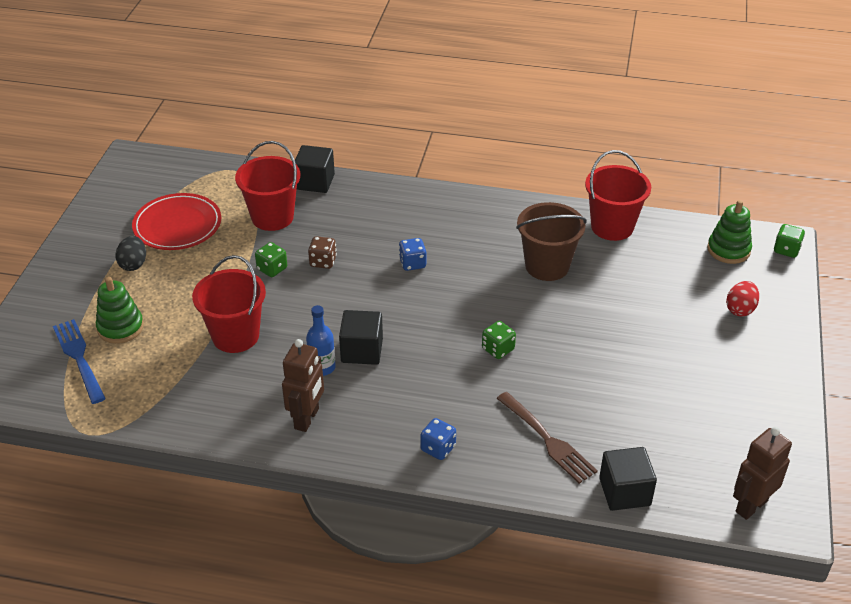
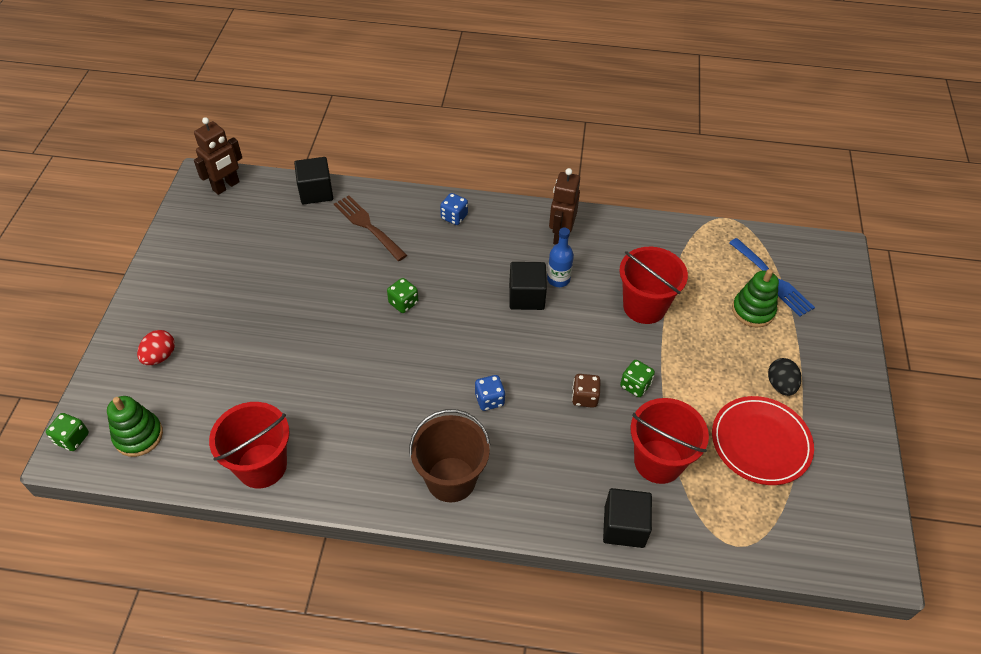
camera: 175 degrees right, 10 degrees up
brown bucket [516,202,587,281] -> brown bucket moved to [409,409,491,502]

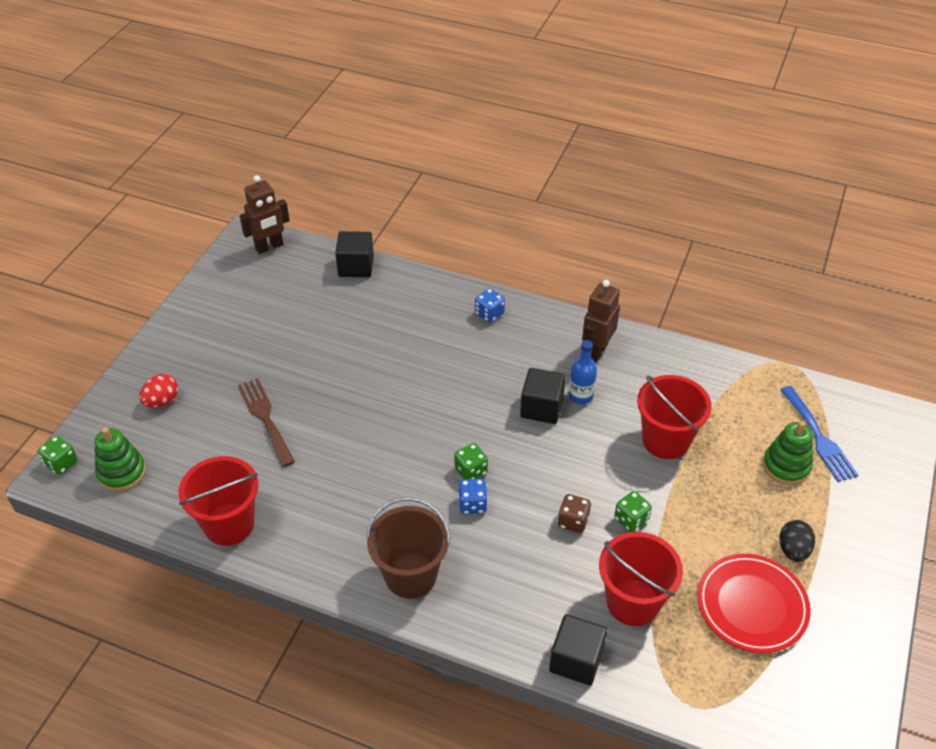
camera: 15 degrees right, 5 degrees down
brown fork [334,195,407,261] -> brown fork moved to [238,378,295,467]
green dice [387,278,418,313] -> green dice moved to [454,443,488,479]

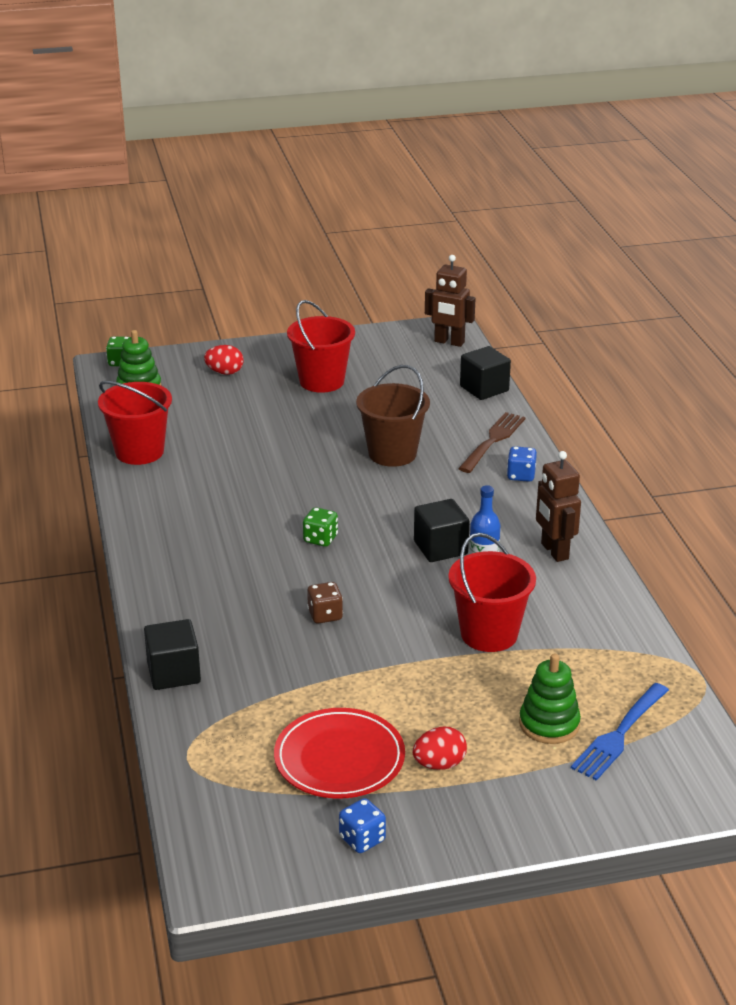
camera: 55 degrees right, 15 degrees down
brown fork [238,378,295,467] -> brown fork moved to [458,412,526,473]
brown bucket [366,497,450,599] -> brown bucket moved to [356,365,430,467]
blue dice [459,479,488,514] -> blue dice moved to [339,798,386,853]
brown robot [582,280,620,362] -> brown robot turned 105 degrees counterclockwise [536,451,581,562]
red bucket [599,532,683,626] -> red bucket moved to [287,300,355,393]
green dice [614,491,652,532] -> none
black egg [779,520,815,562] -> red egg [413,727,467,770]

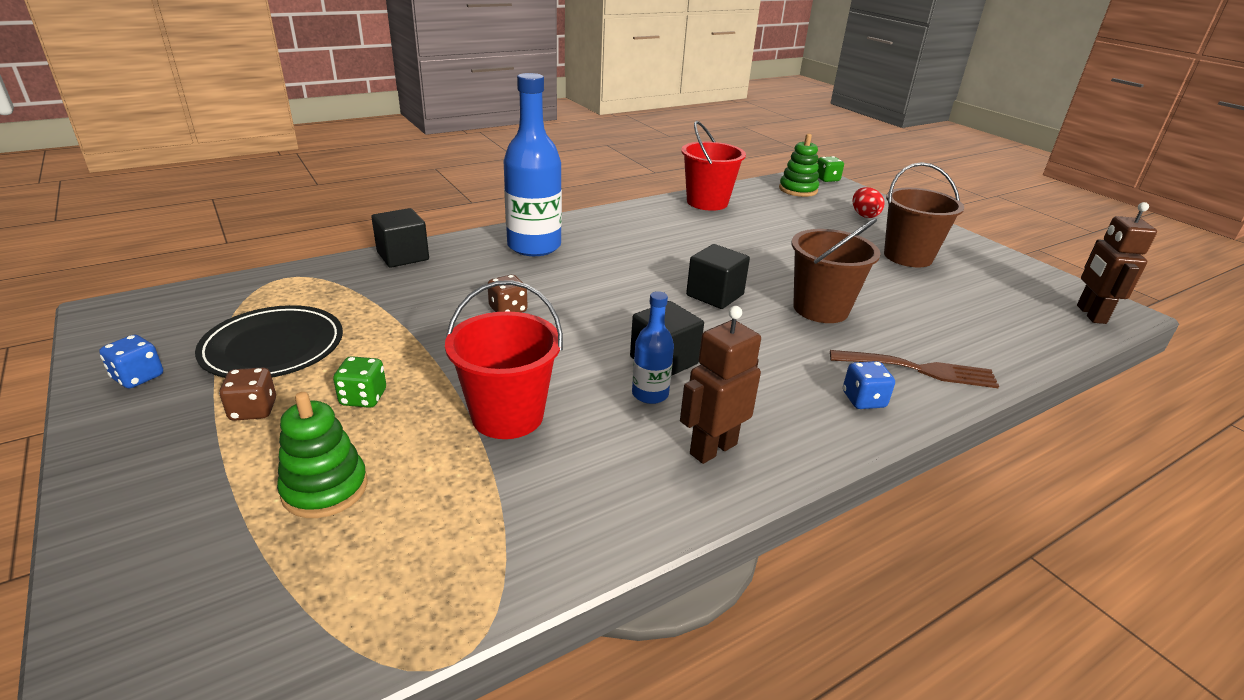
camera: 70 degrees right, 0 degrees up
red plate [274,708,405,799] -> black plate [195,305,343,378]
red bucket [287,300,355,393] -> brown bucket [884,162,964,267]
green dice [303,507,338,547] -> green dice moved to [333,356,386,408]
red egg [413,727,467,770] -> brown dice [219,368,276,421]
black cube [460,346,511,400] -> black cube moved to [686,244,750,309]
blue fork [571,683,669,781] -> none
none -> blue bottle [503,73,562,256]

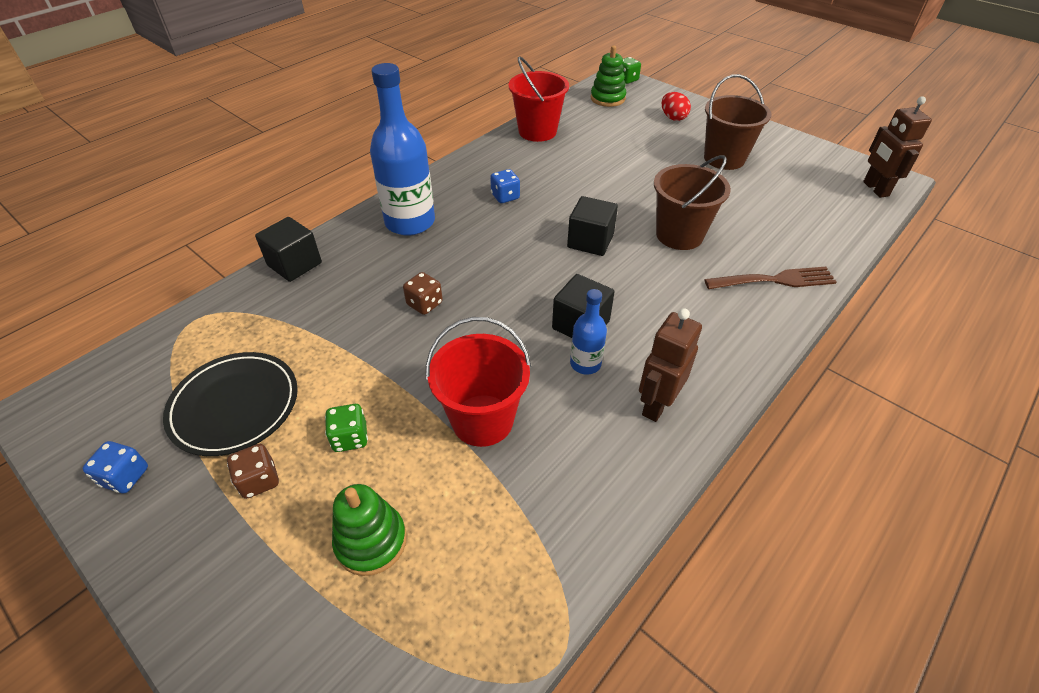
camera: 15 degrees left, 15 degrees up
blue dice [843,361,895,409] -> blue dice moved to [490,169,520,203]

